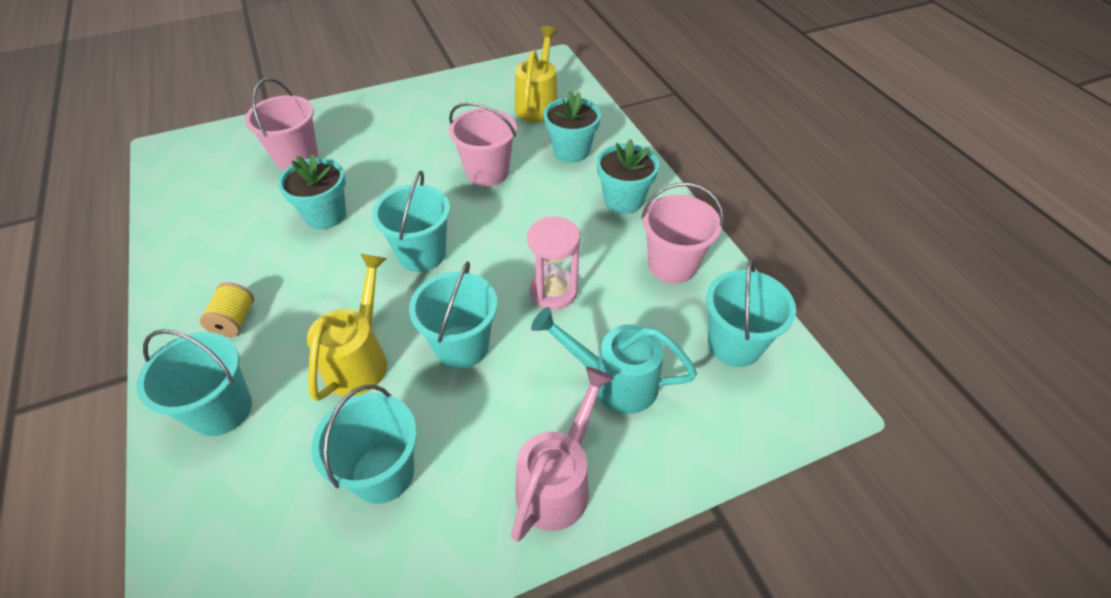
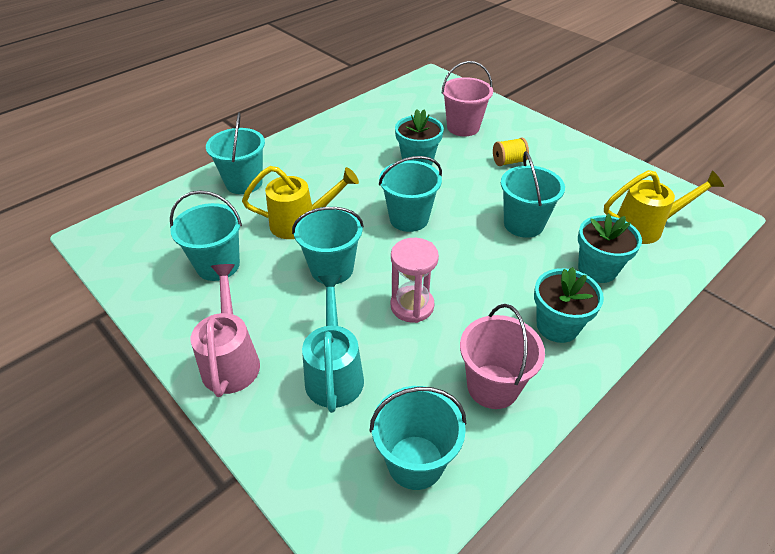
camera: 70 degrees right, 5 degrees down
yellow spool [200,282,254,337] -> yellow spool moved to [493,138,529,166]
pink bucket [449,102,517,187] -> turquoise bucket [501,151,565,238]
pink watering can [511,367,614,542] -> pink watering can turned 105 degrees counterclockwise [191,264,260,397]

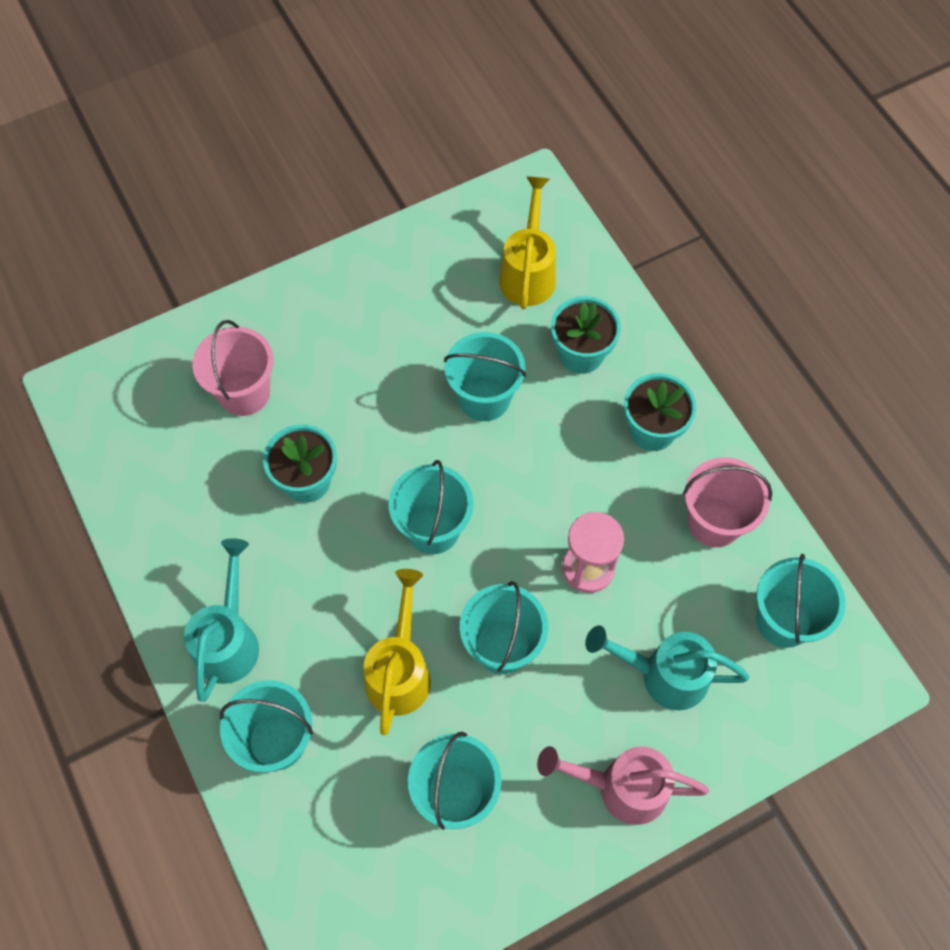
camera: 75 degrees left, 20 degrees up
yellow spool [493,138,529,166] -> none
none -> turquoise watering can [184,538,259,702]

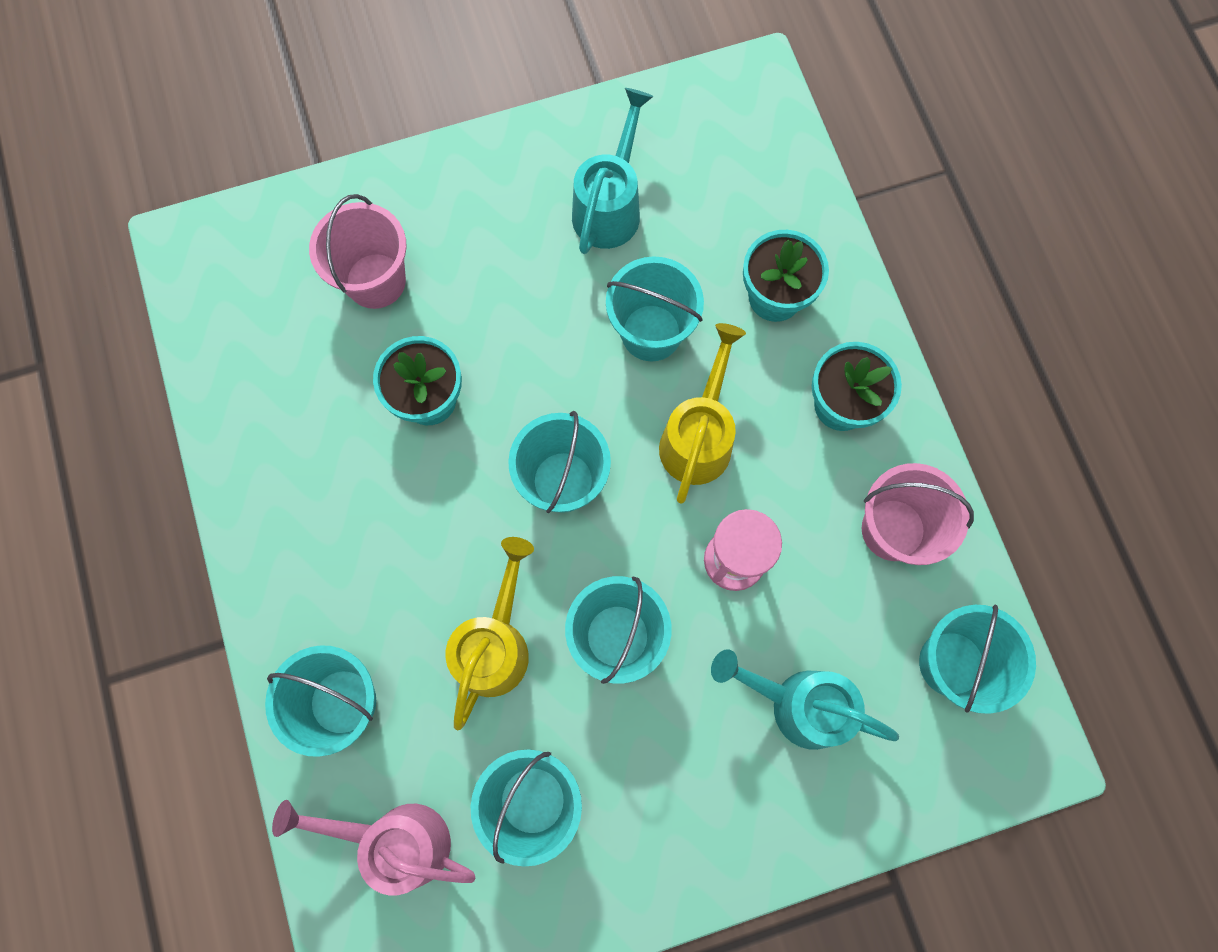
camera: 10 degrees right, 10 degrees up
turquoise watering can [184,538,259,702] -> turquoise watering can moved to [572,88,653,254]
yellow watering can [499,176,556,309] -> yellow watering can moved to [659,323,746,504]
pink watering can [537,746,709,825] -> pink watering can moved to [272,800,475,896]

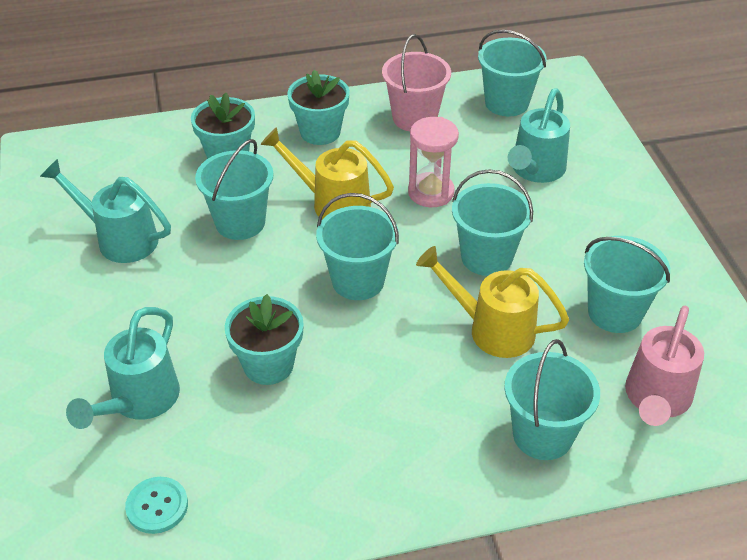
camera: 85 degrees left, 30 degrees down
pink bucket [309,194,407,309] -> turquoise watering can [66,307,180,429]
none -> turquoise button [125,477,188,534]

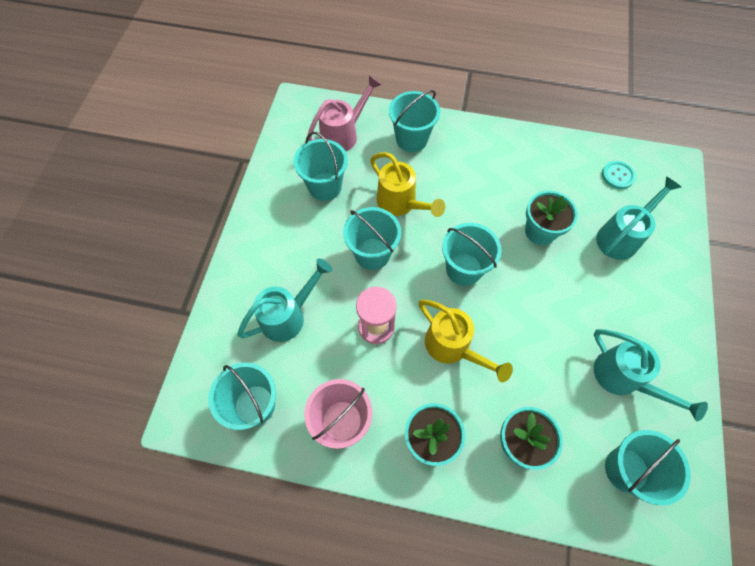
camera: 155 degrees left, 20 degrees up
turquoise bucket [195,139,273,240] -> turquoise bucket moved to [605,430,691,505]

